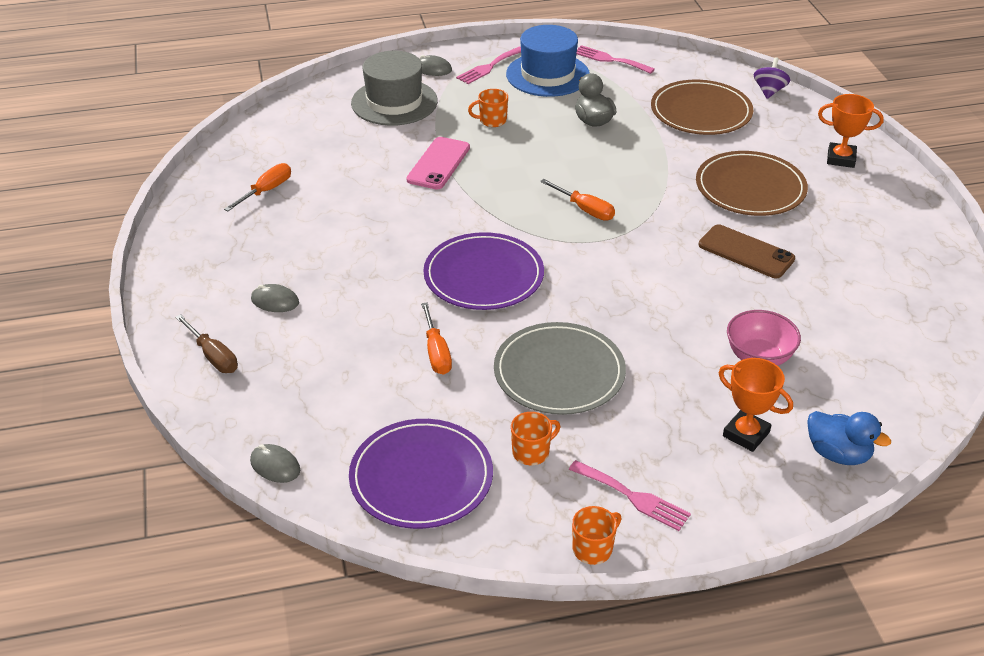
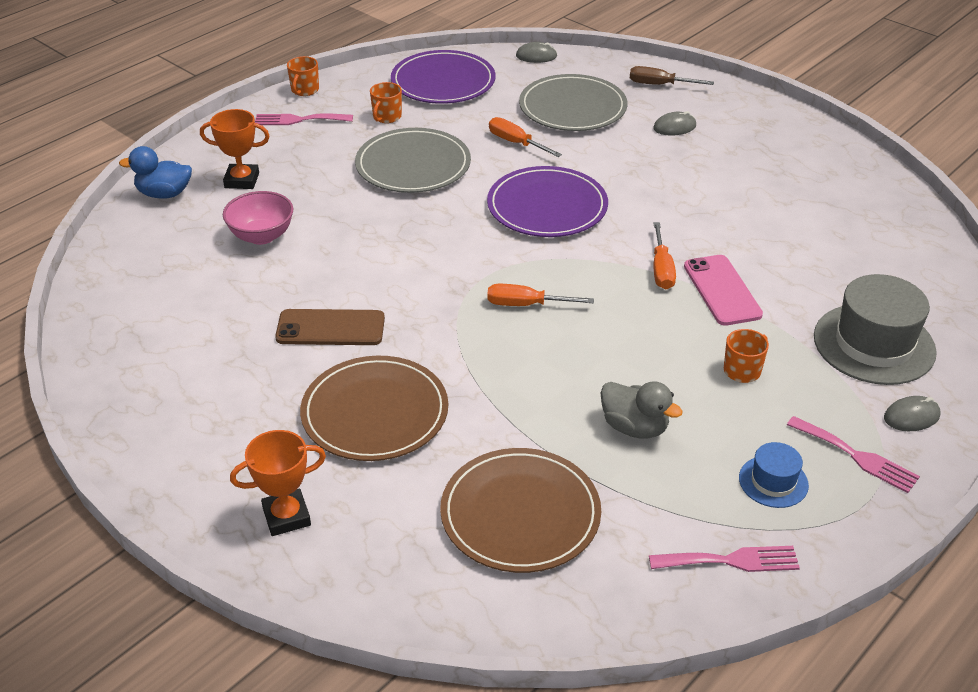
camera: 145 degrees right, 0 degrees up
orange screwdriver [224,163,291,211] -> orange screwdriver moved to [653,222,676,289]
pink fork [456,47,521,84] -> pink fork turned 120 degrees clockwise [787,416,920,493]
blue hat [506,25,590,97] -> blue hat [739,442,809,508], size x0.51
purple spinning top [754,57,790,99] -> none
none -> grey plate [519,74,627,131]

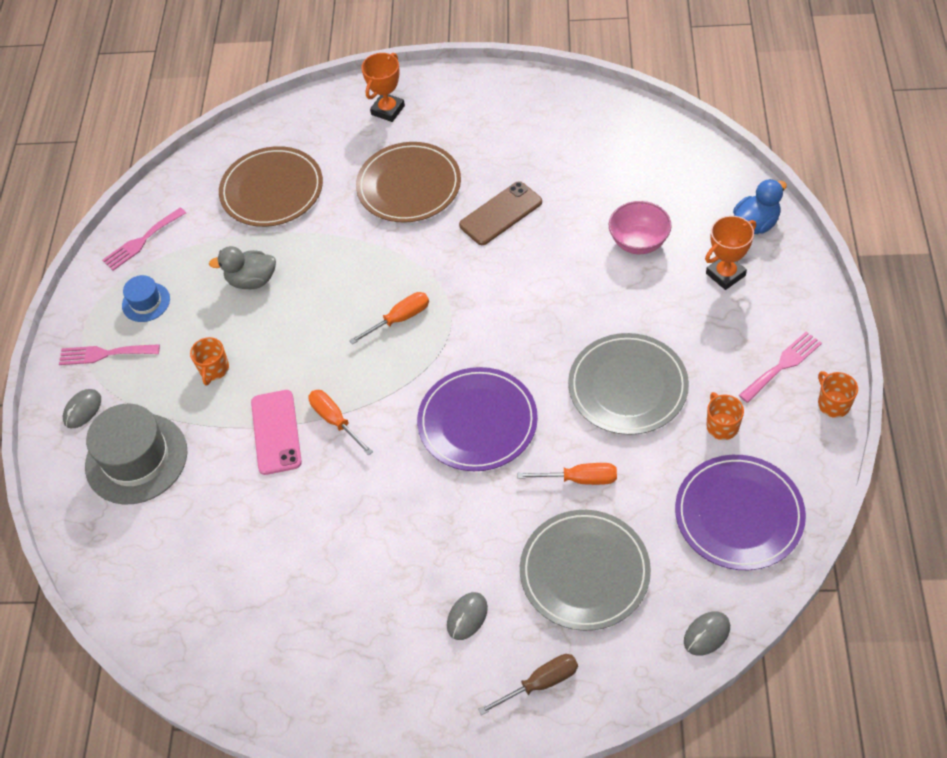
camera: 145 degrees right, 15 degrees up
pink phone [684,255,763,326] -> pink phone turned 45 degrees clockwise [251,390,302,475]

